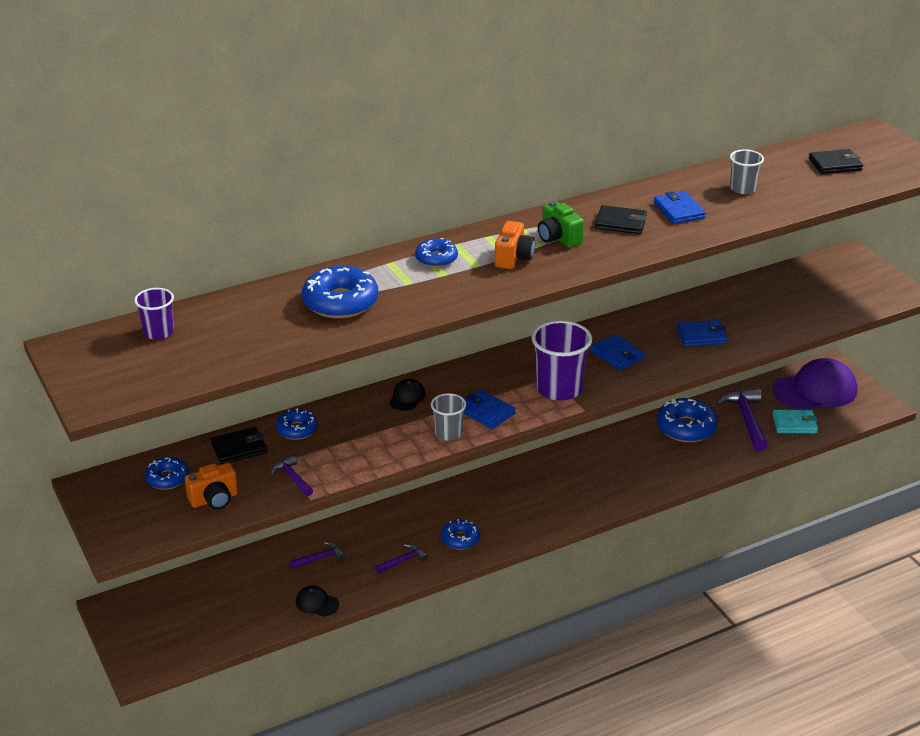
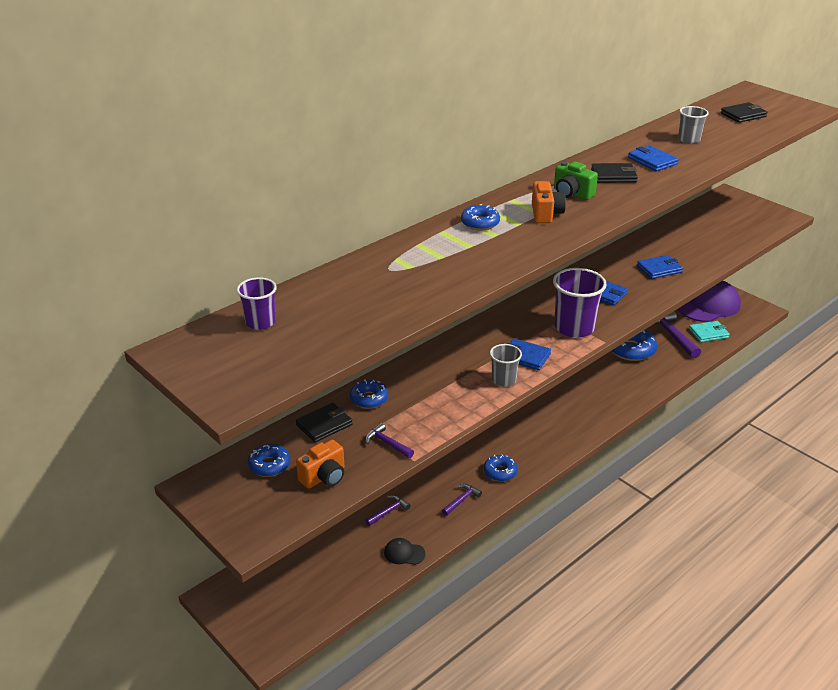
camera: 15 degrees left, 0 degrees up
blue donut [302,266,378,319] -> none
black cap [389,379,425,411] -> none

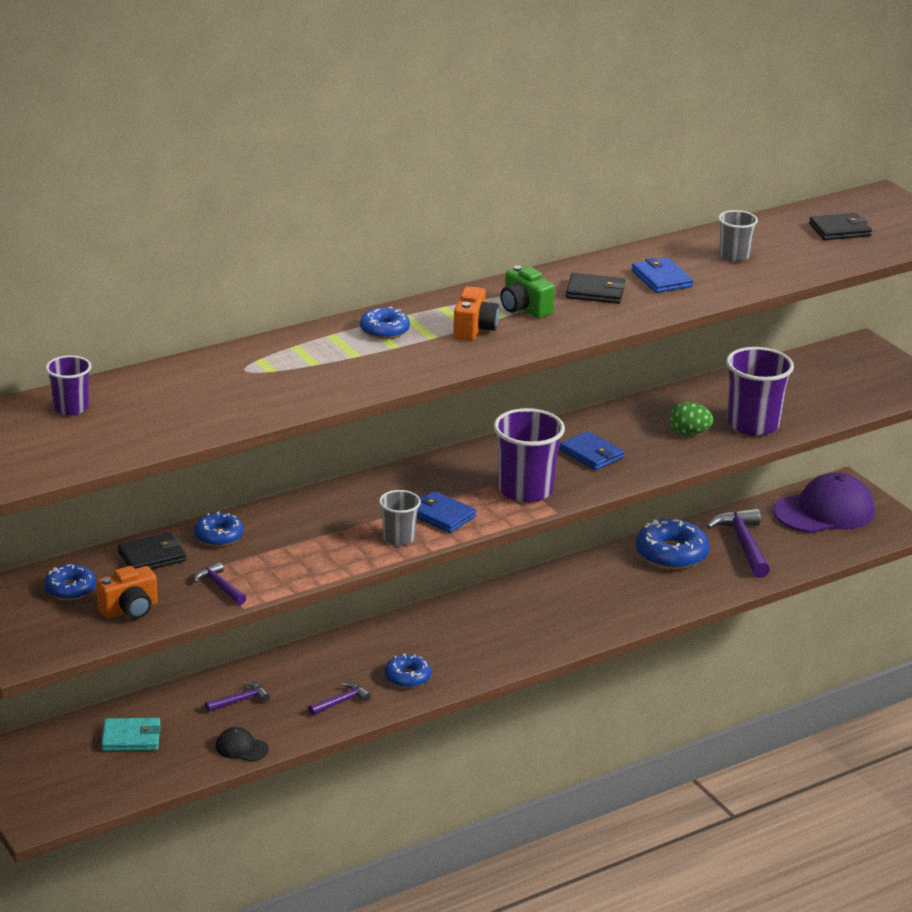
camera: 10 degrees right, 5 degrees down
blue wallet [637,255,683,279] -> green egg [669,402,713,435]
turquoise wallet [689,321,730,342] -> turquoise wallet moved to [101,718,161,751]
none -> purple cup [726,347,794,436]

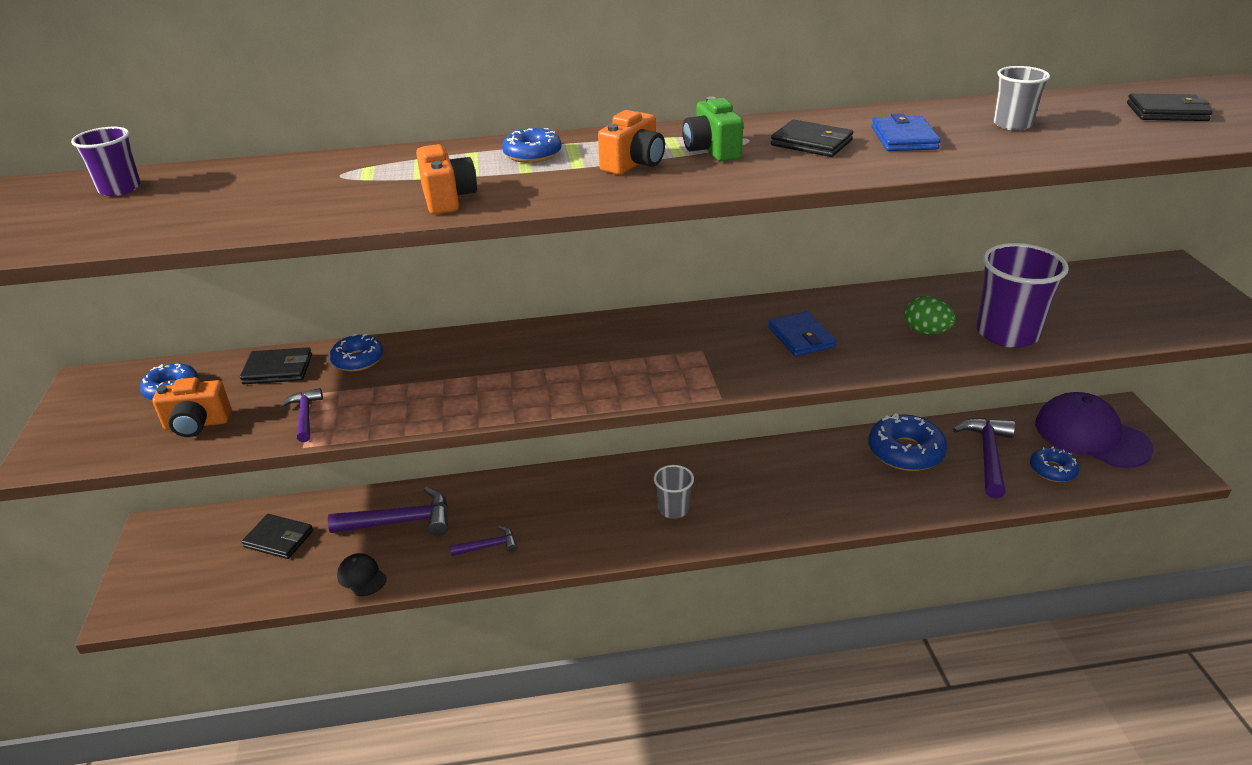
camera: 25 degrees right, 5 degrees up
turquoise wallet [101,718,161,751] -> black wallet [242,514,313,559]
purple hammer [205,681,270,712] -> purple hammer [328,487,448,536], size x1.86
grey cup [379,490,421,545] -> grey cup moved to [654,465,694,519]
blue donut [385,653,431,688] -> blue donut moved to [1030,447,1079,482]
blue wallet [417,491,476,533] -> none
purple cup [494,408,565,503] -> none
purple cap [773,472,875,533] -> purple cap turned 135 degrees counterclockwise [1035,392,1154,468]
none -> orange camera [416,144,477,214]

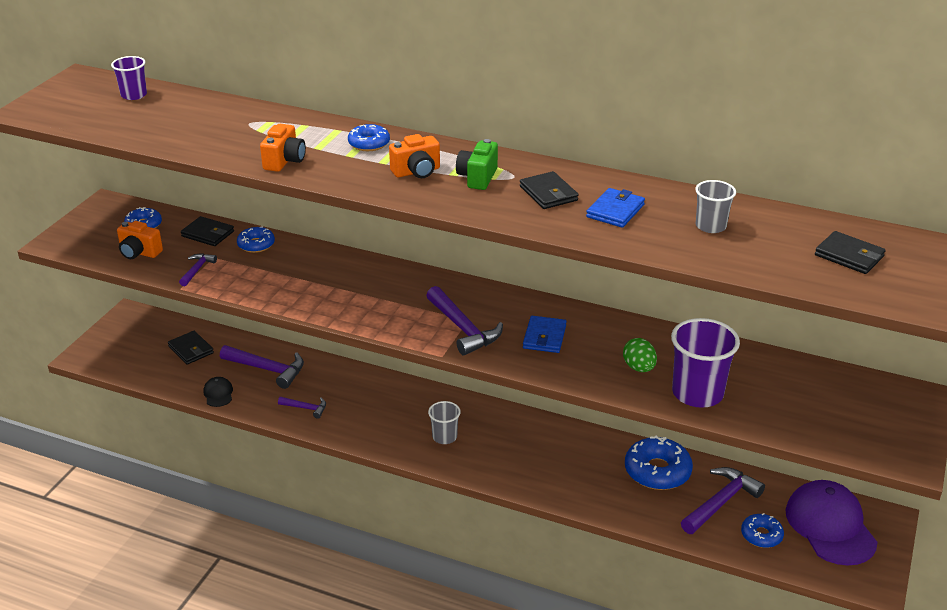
camera: 30 degrees right, 0 degrees up
none -> purple hammer [426,286,503,355]

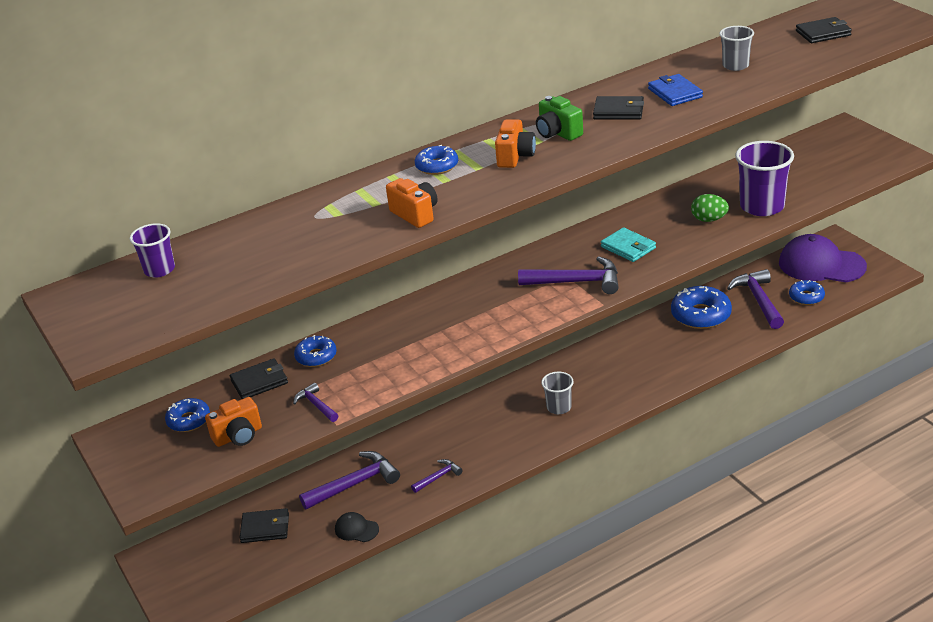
camera: 50 degrees left, 0 degrees up
blue wallet [523,316,567,353] -> turquoise wallet [601,227,656,262]

